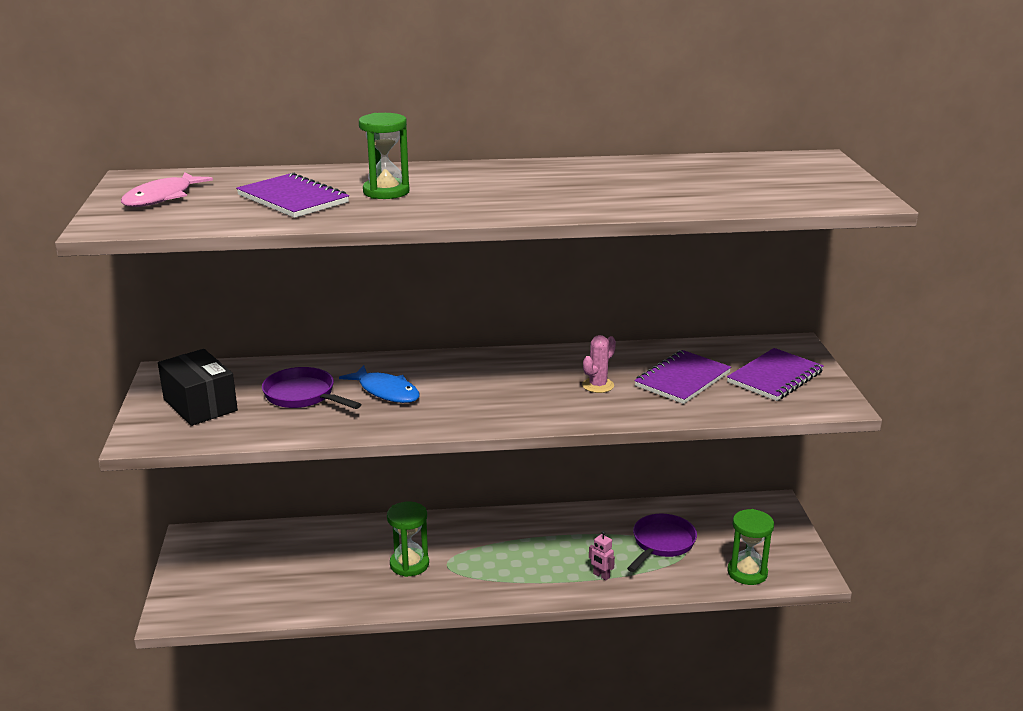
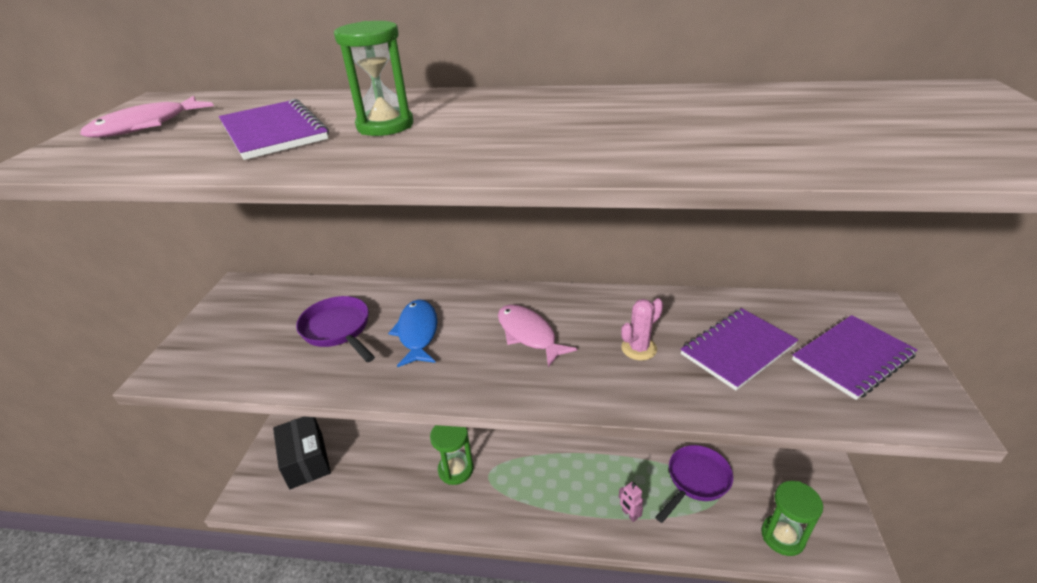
camera: 15 degrees right, 10 degrees up
black box [158,349,238,426] -> black box moved to [273,417,331,489]
blue fish [339,365,420,403] -> blue fish turned 150 degrees counterclockwise [388,300,437,367]
none -> pink fish [498,305,578,367]

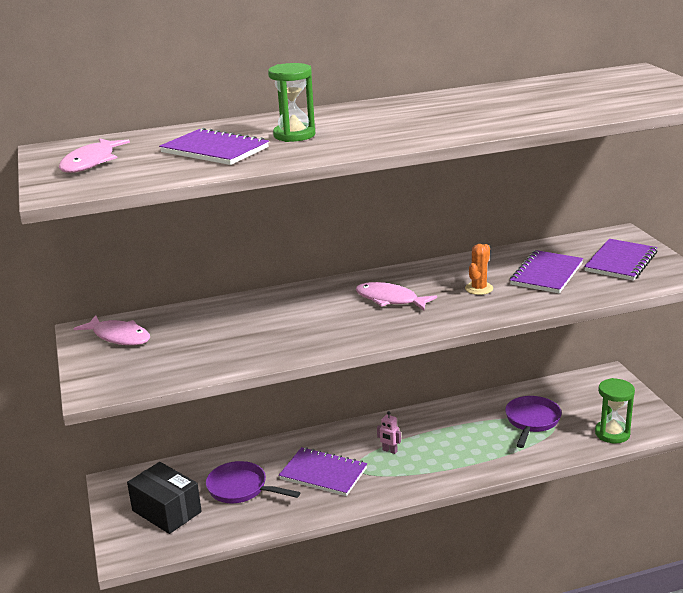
camera: 25 degrees left, 10 degrees down
purple pan [296,296,375,362] -> purple pan moved to [206,461,300,503]
blue fish [388,300,437,367] -> none
green hourglass [430,425,473,485] -> purple notebook [279,447,367,496]
pink robot [619,482,643,522] -> pink robot moved to [377,411,401,454]
pink cactus [621,298,663,361] -> orange cactus [465,244,493,295]
none -> pink fish [73,315,150,345]

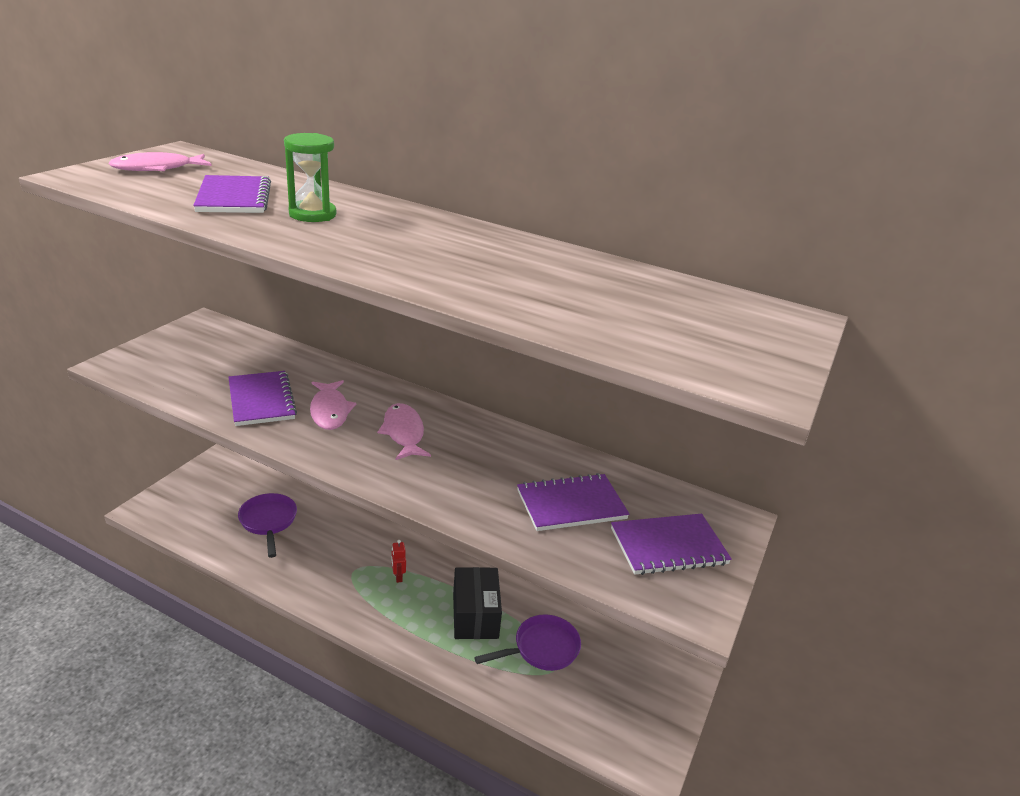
camera: 40 degrees right, 5 degrees up
pink fish [73,315,150,345] -> pink fish moved to [310,380,356,430]
black box [127,462,202,534] -> black box moved to [453,567,502,639]
purple notebook [279,447,367,496] -> purple notebook moved to [228,371,297,426]
pink robot [377,411,401,454] -> red robot [391,540,406,583]
orange cactus [465,244,493,295] -> none
green hourglass [595,378,635,443] -> none

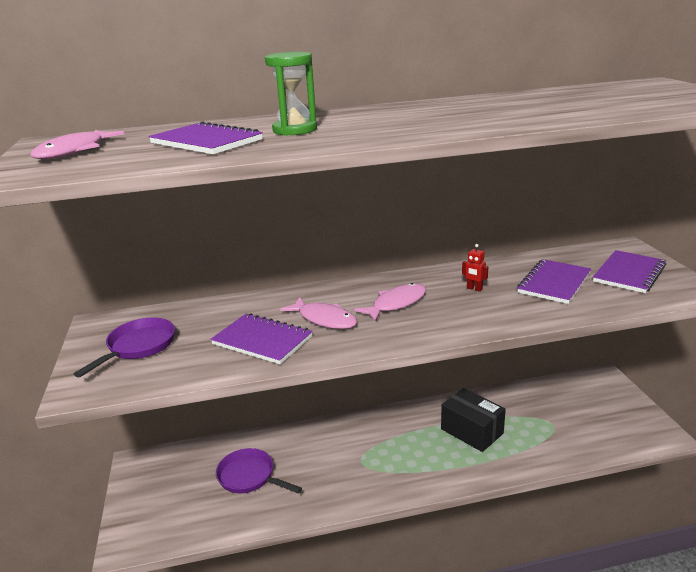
camera: 35 degrees left, 5 degrees down
pink fish [377,403,431,460] -> pink fish turned 105 degrees clockwise [354,283,426,322]
red robot [391,540,406,583] -> red robot moved to [462,244,488,292]
purple pan [474,614,581,671] -> purple pan moved to [74,318,175,377]

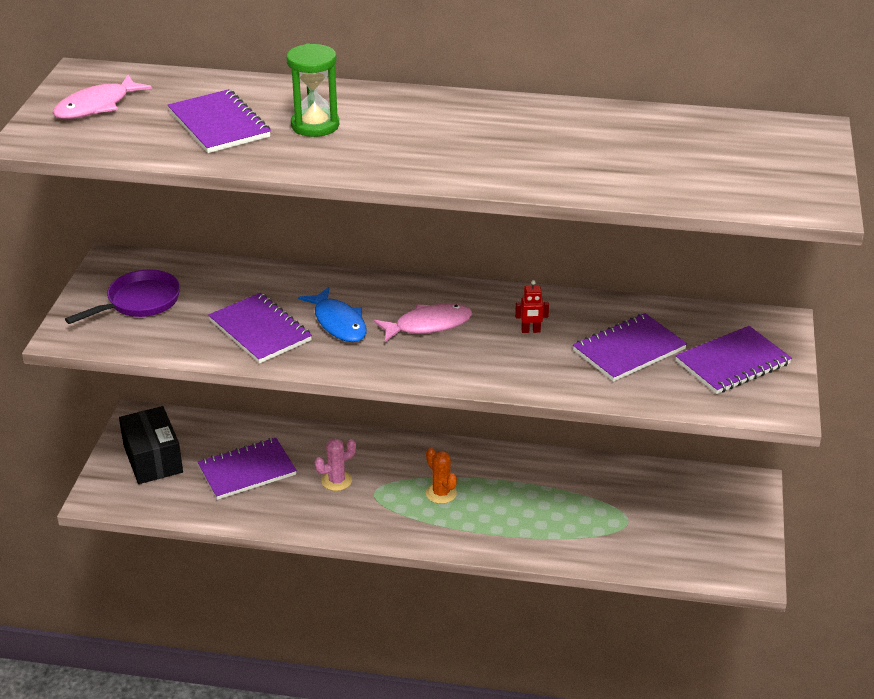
camera: 20 degrees right, 10 degrees up
purple pan [216,448,302,494] -> purple notebook [197,438,297,500]
pink fish [280,297,357,329] -> blue fish [298,287,367,342]
black box [441,388,506,452] -> black box moved to [119,406,183,484]
red robot [462,244,488,292] -> red robot turned 60 degrees counterclockwise [515,280,549,333]
none -> pink cactus [315,438,356,491]
none -> orange cactus [426,448,457,504]

